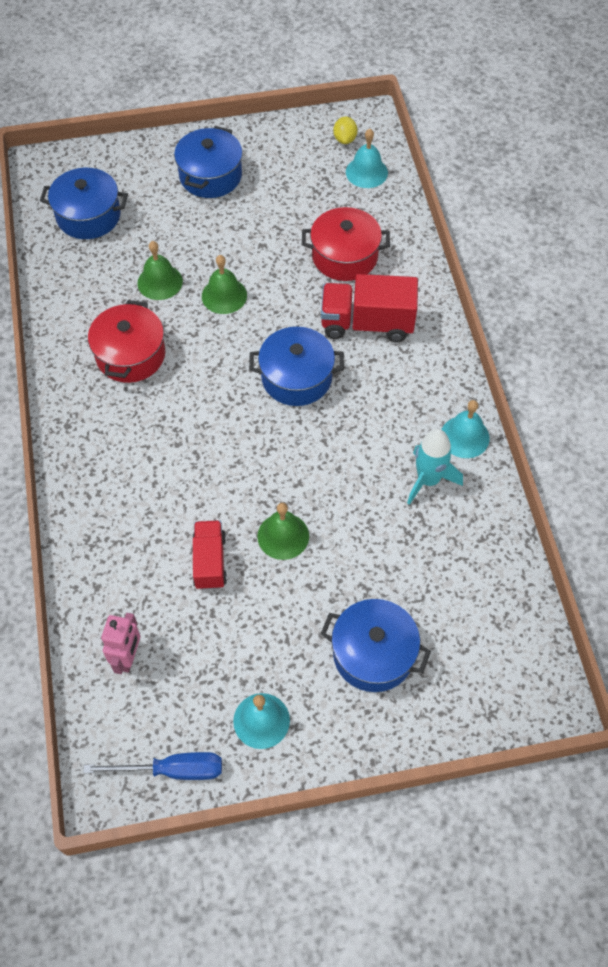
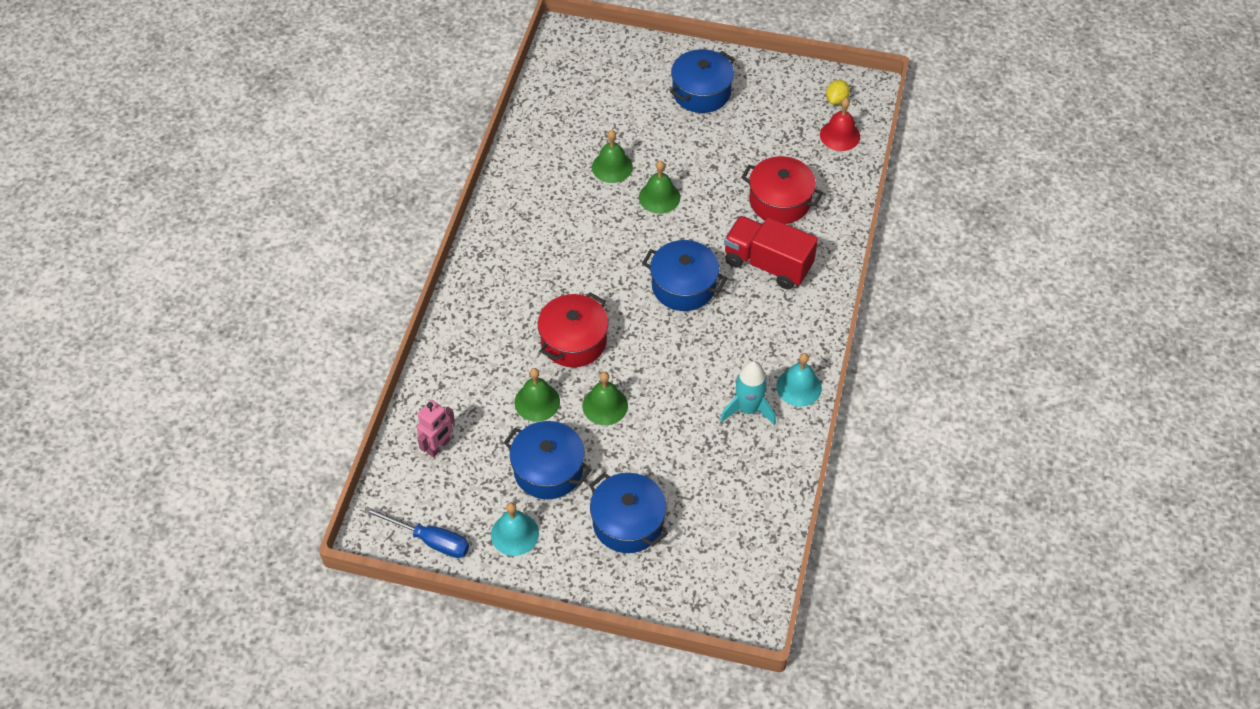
camera: 25 degrees right, 5 degrees down
blue pot [40,168,128,239] -> blue pot moved to [504,421,592,499]
red pot [88,300,165,383] -> red pot moved to [538,292,608,367]
red truck [192,520,227,590] -> green bell [514,368,560,422]
turquoise bell [346,129,388,188] -> red bell [820,98,860,151]

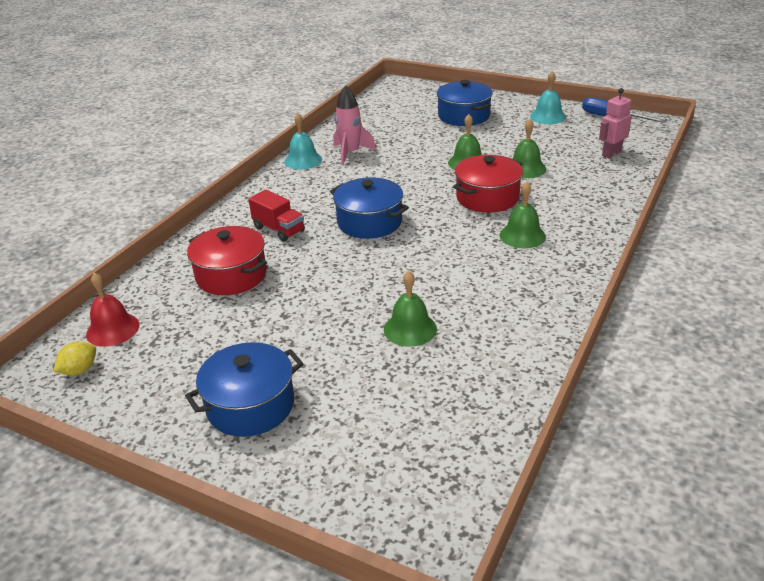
camera: 165 degrees left, 20 degrees down
blue pot [504,421,592,499] -> none
green bell [639,161,680,214] -> green bell moved to [500,182,546,248]
turquoise rocket [720,361,776,425] -> pink rocket [333,85,376,165]
red truck [724,216,818,289] -> red truck [248,190,305,242], size x0.63

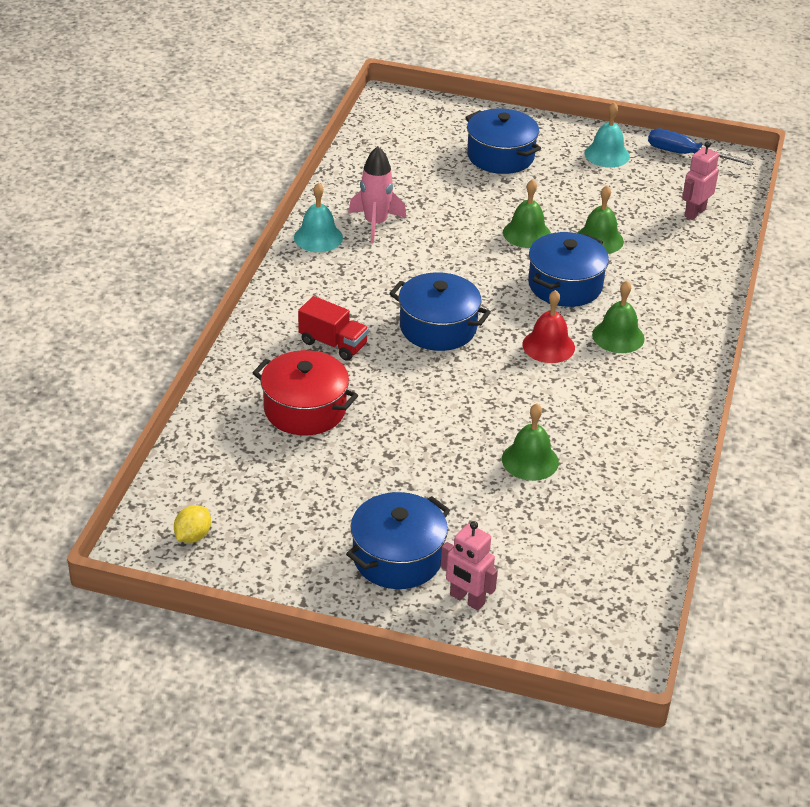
camera: 15 degrees left, 5 degrees up
red bell [86,272,140,347] -> red bell moved to [523,290,575,363]
red pot [453,155,523,213] -> blue pot [528,232,609,307]
none -> pink robot [441,521,498,611]

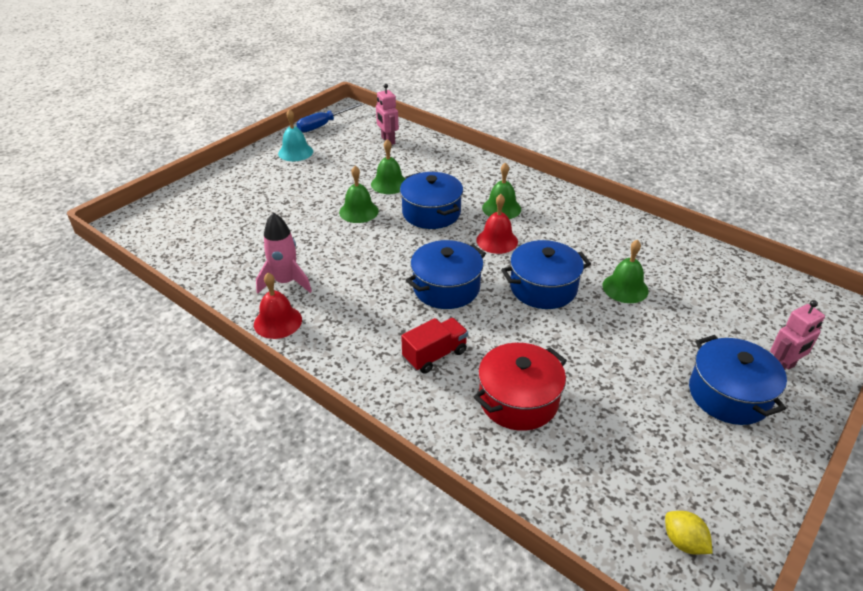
camera: 65 degrees left, 0 degrees up
turquoise bell [294,182,343,252] -> red bell [254,273,302,339]
blue pot [465,108,541,174] -> blue pot moved to [501,240,591,309]

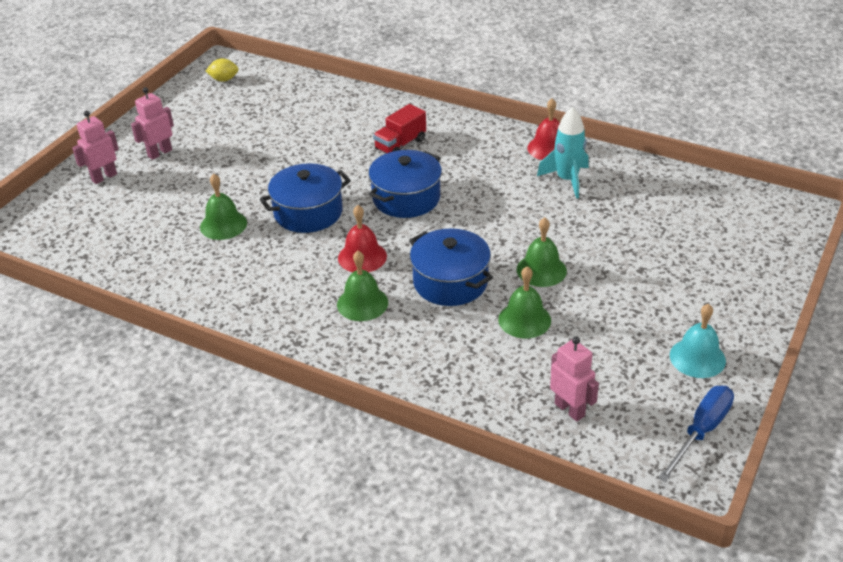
camera: 170 degrees right, 0 degrees up
pink rocket [256,212,312,294] -> turquoise rocket [537,107,589,198]
red pot [474,343,567,431] -> none
yellow lemon [665,511,713,555] -> yellow lemon turned 45 degrees counterclockwise [206,58,239,82]
blue pot [689,335,787,425] -> pink robot [131,87,174,160]

